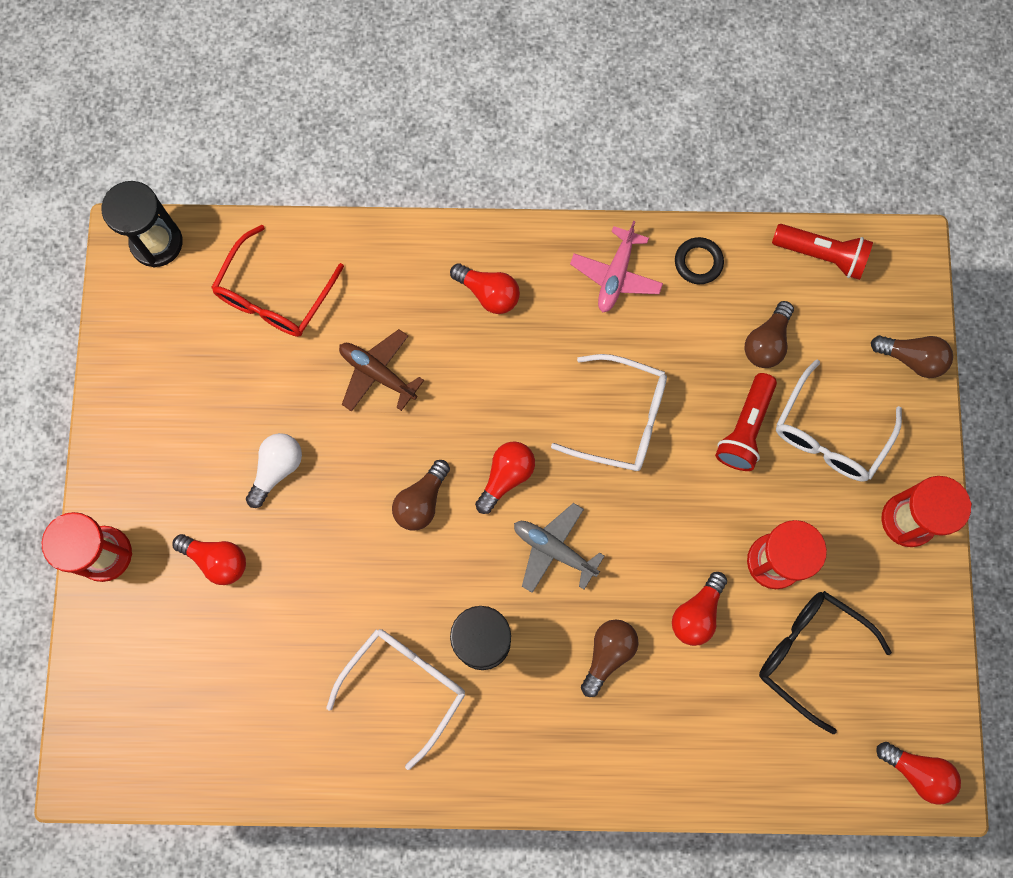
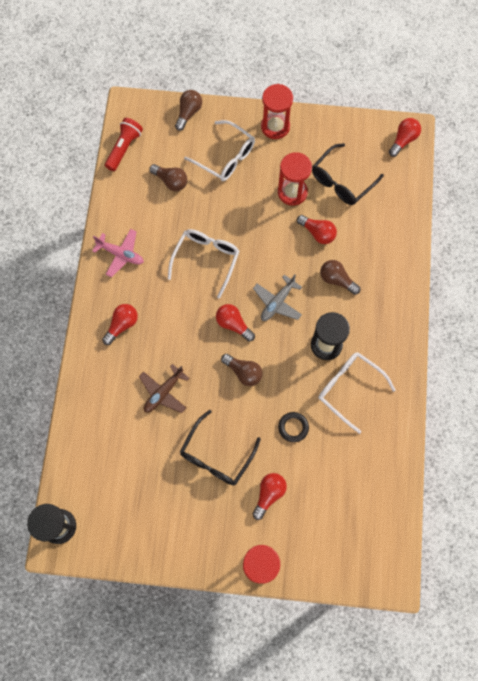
camera: 85 degrees left, 5 degrees down
red glasses [211,225,344,337] -> none
white light bulb [246,433,302,508] -> black glasses [180,410,261,485]
black ring [675,237,724,284] -> black ring moved to [278,412,309,442]
red flashlight [715,373,777,471] -> none

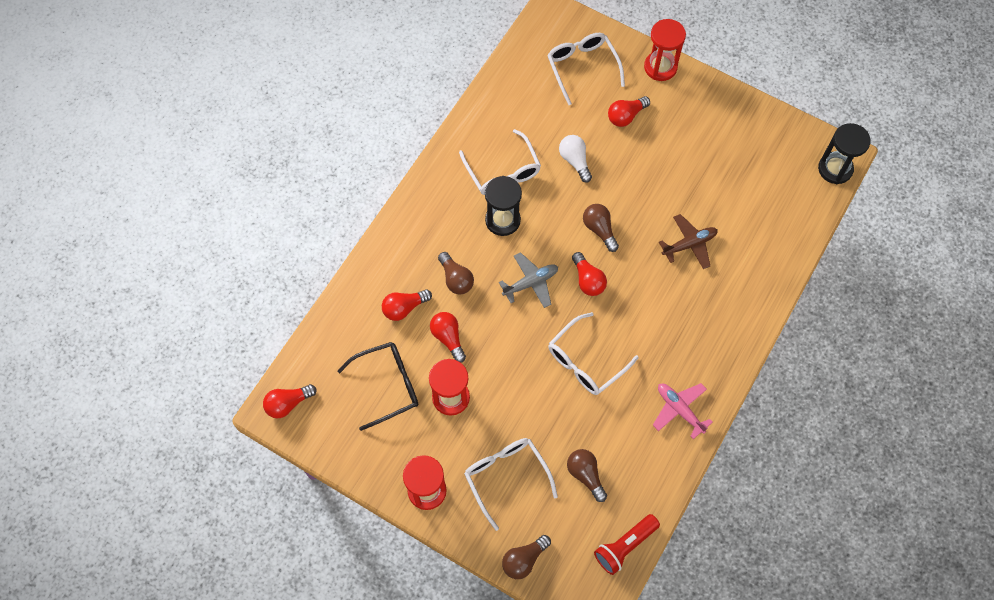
camera: 155 degrees left, 5 degrees down
red light bulb [102,304,138,345] -> red light bulb moved to [382,289,432,321]
black glasses [180,410,261,485] -> none
black ring [278,412,309,442] -> white light bulb [559,135,592,183]
none -> white glasses [547,33,625,105]

